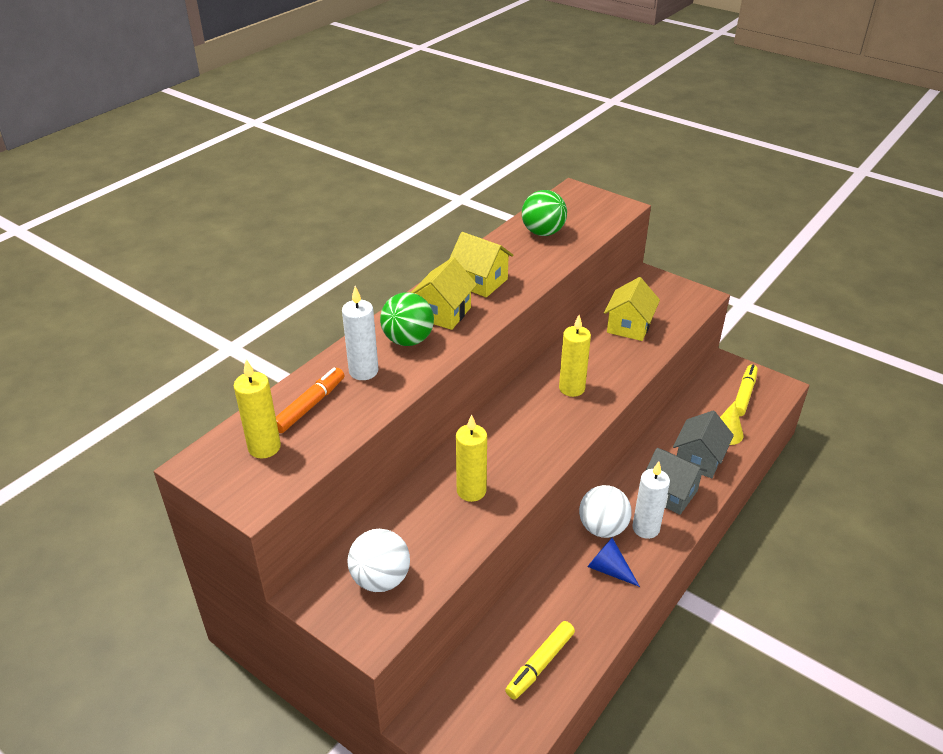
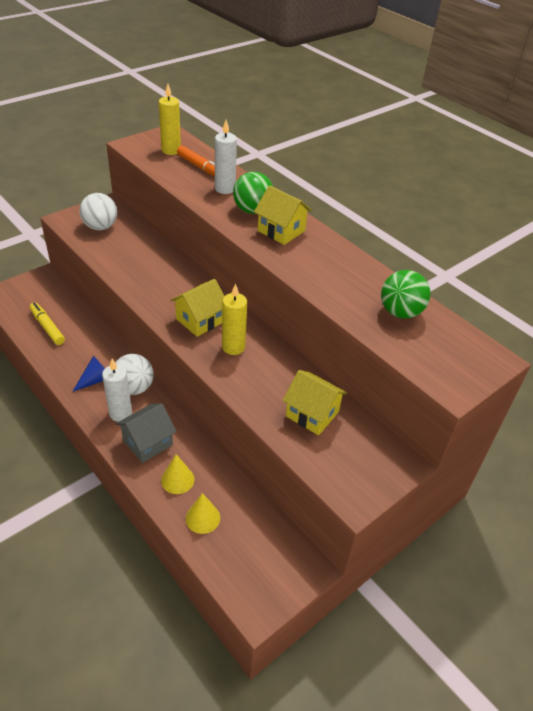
camera: 100 degrees right, 5 degrees up
yellow house [449,232,514,297] -> yellow house moved to [170,279,225,337]
yellow candle [456,414,487,502] -> none
grey house [673,411,734,478] -> yellow cone [161,454,195,494]
yellow marker [735,364,758,416] -> none

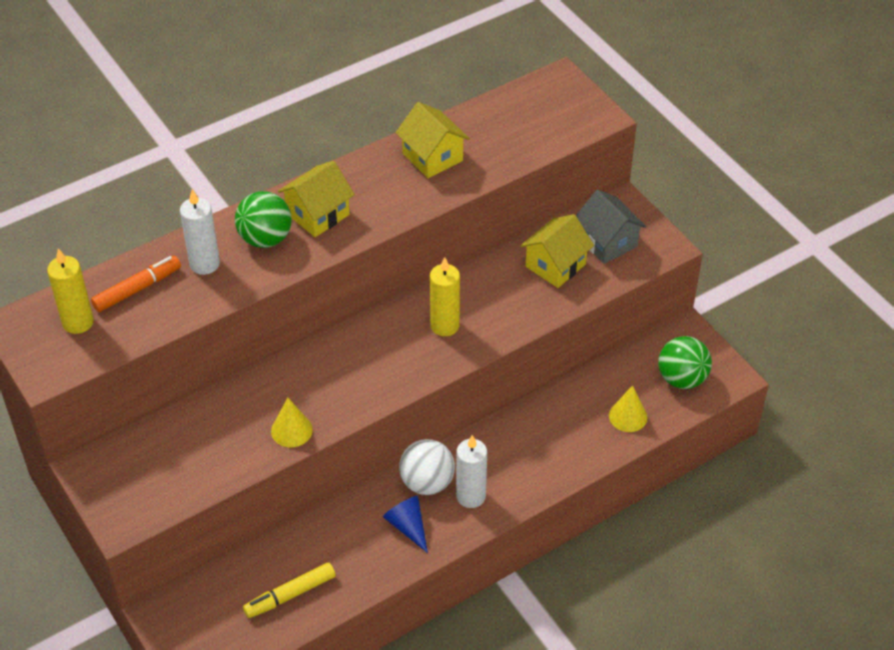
camera: 80 degrees left, 5 degrees up
white ball [79,193,117,230] -> none
grey house [116,403,177,463] -> grey house moved to [576,190,646,264]
yellow cone [161,454,195,494] -> yellow cone moved to [271,398,313,448]
yellow house [170,279,225,337] -> yellow house moved to [395,102,470,178]
green ball [381,270,431,319] -> green ball moved to [658,336,712,389]

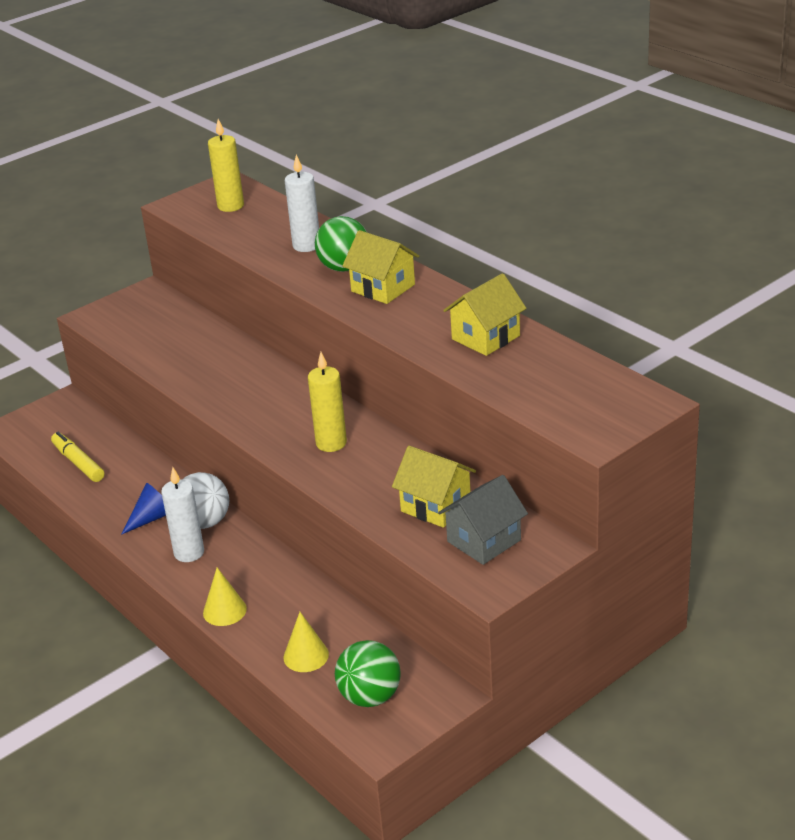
camera: 85 degrees right, 15 degrees down
orange marker [91,256,181,312] -> none
yellow cone [271,398,313,448] -> yellow cone moved to [203,568,247,626]

